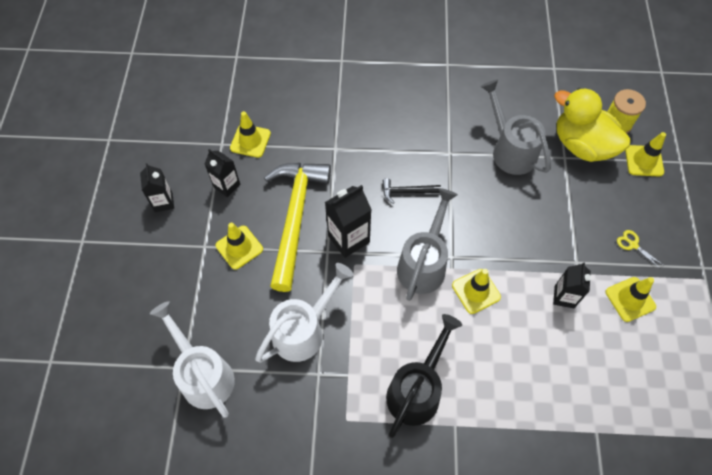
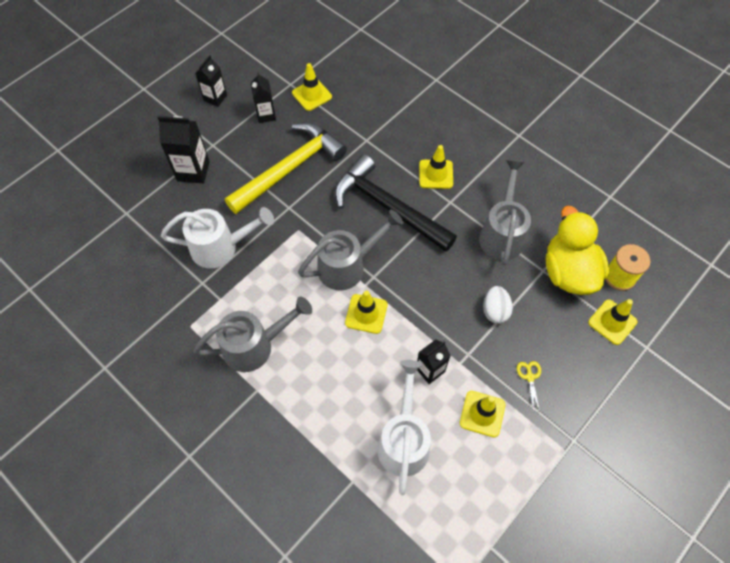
camera: 40 degrees right, 0 degrees up
white watering can [150,301,235,418] -> white watering can moved to [377,360,431,495]
yellow traffic cone [216,223,263,270] -> yellow traffic cone moved to [419,145,453,189]
black carton [325,185,371,258] -> black carton moved to [157,116,210,183]
black hammer [383,178,441,204] -> black hammer [335,154,457,252], size x2.38
black watering can [386,314,462,438] -> grey watering can [193,297,312,372]
none -> white egg [483,286,513,324]

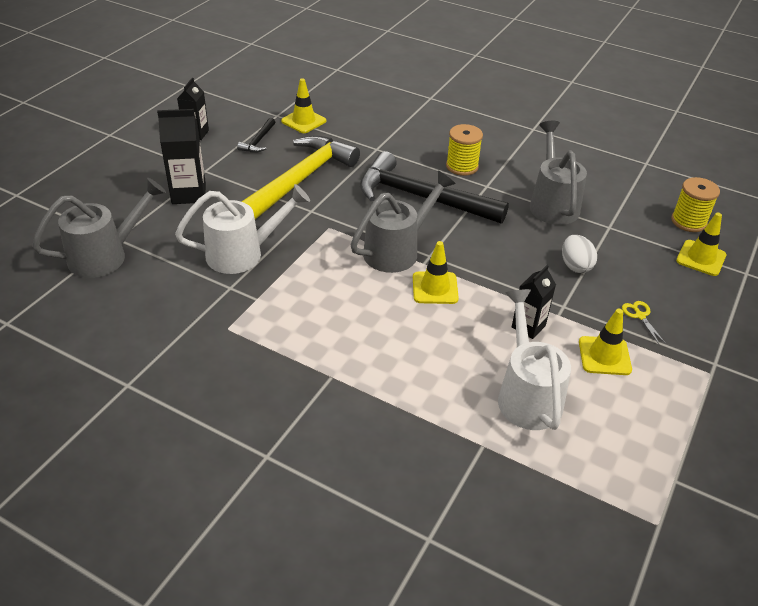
camera: 15 degrees left, 20 degrees down
grey watering can [193,297,312,372] -> grey watering can moved to [32,178,166,278]
black carton [251,72,276,123] -> black hammer [237,118,275,153]
yellow traffic cone [419,145,453,189] -> yellow spool [446,124,483,176]
yellow duck [546,206,609,295] -> none

